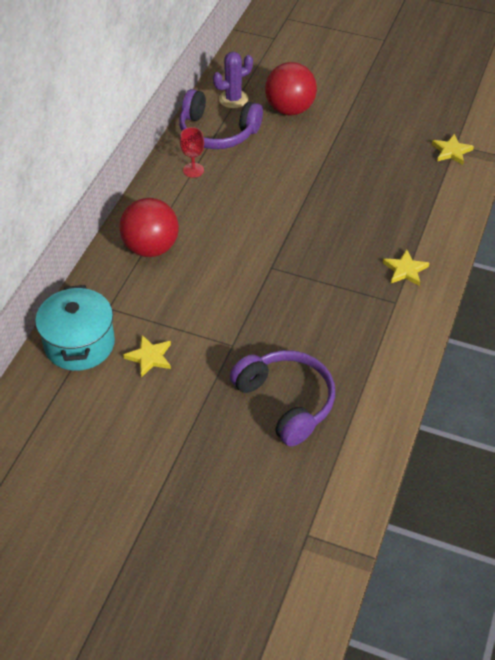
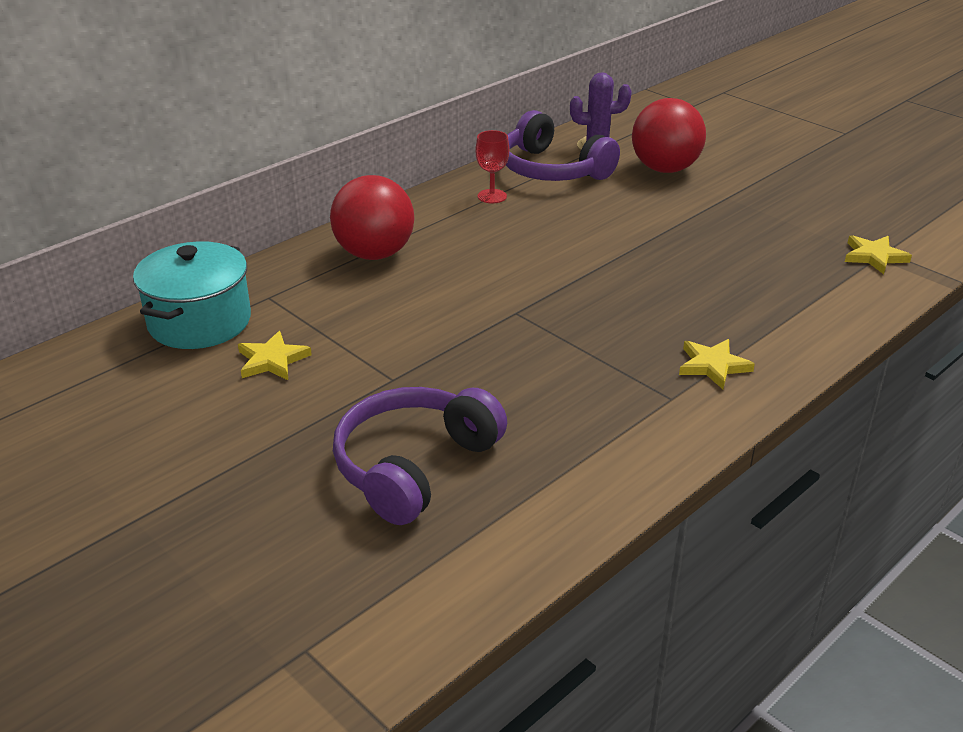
camera: 25 degrees right, 15 degrees down
purple headphones [230,350,335,447] -> purple headphones turned 135 degrees counterclockwise [333,387,507,525]

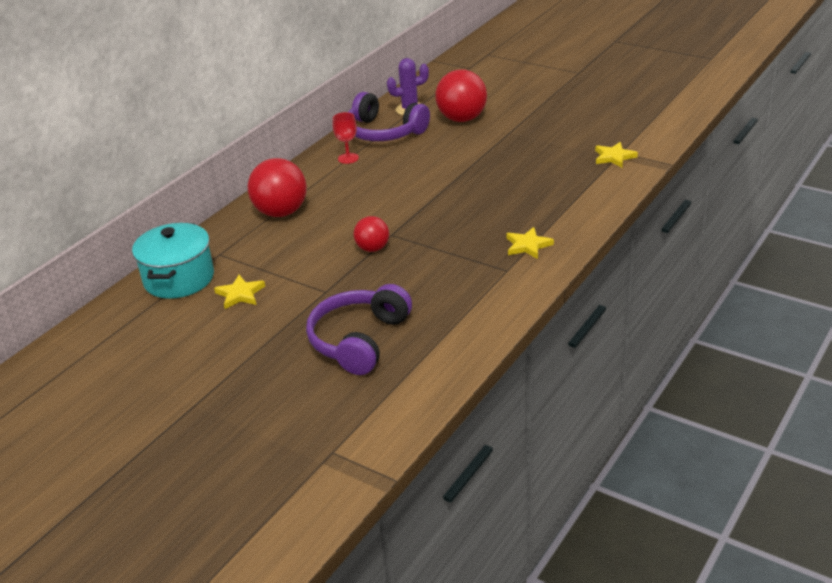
camera: 10 degrees left, 0 degrees up
none -> red ball [354,216,389,252]

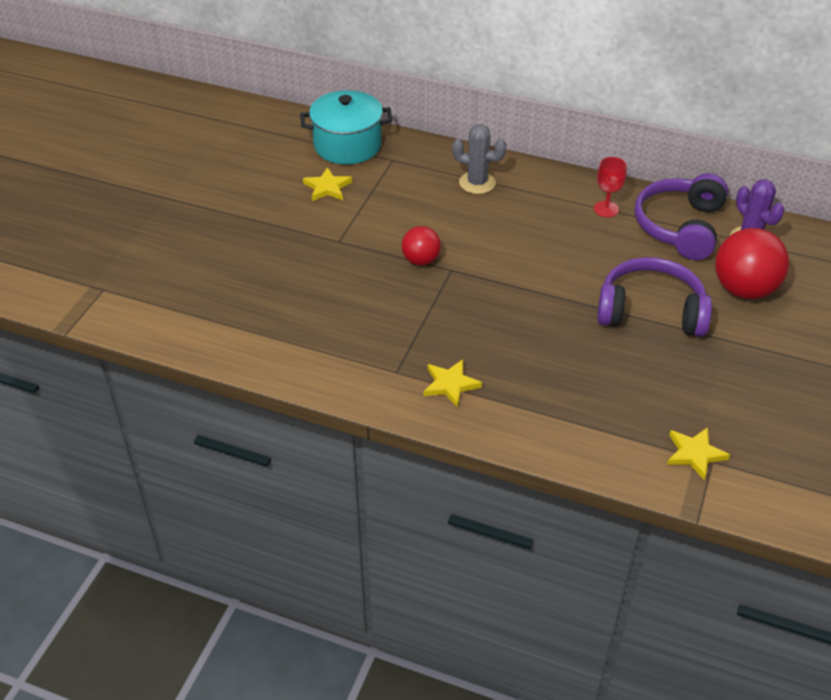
camera: 75 degrees right, 10 degrees up
red ball [248,158,307,217] -> grey cactus [452,124,507,194]
purple headphones [306,284,412,375] -> purple headphones moved to [597,257,712,337]

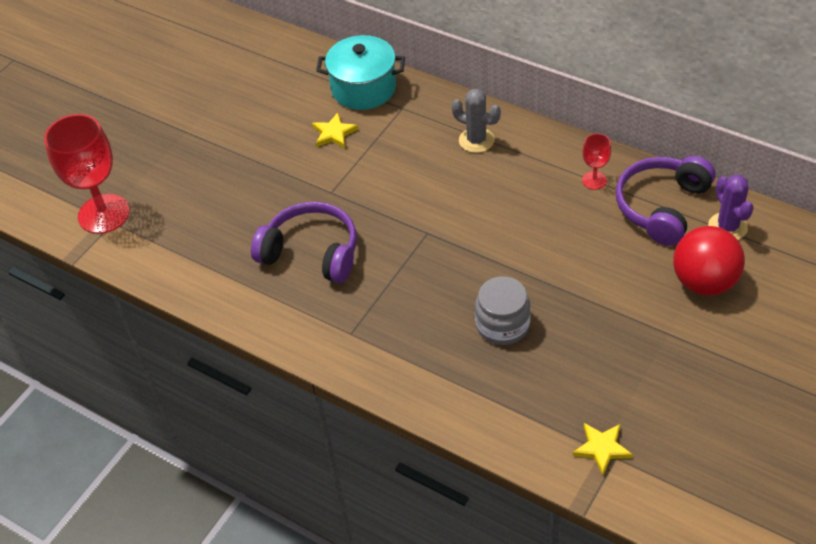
camera: 15 degrees right, 5 degrees up
red ball [402,226,441,266] -> none
yellow star [424,359,482,408] -> none
purple headphones [597,257,712,337] -> purple headphones moved to [251,201,357,283]
none -> red goblet [44,114,130,234]
none -> grey jar [475,277,531,345]

